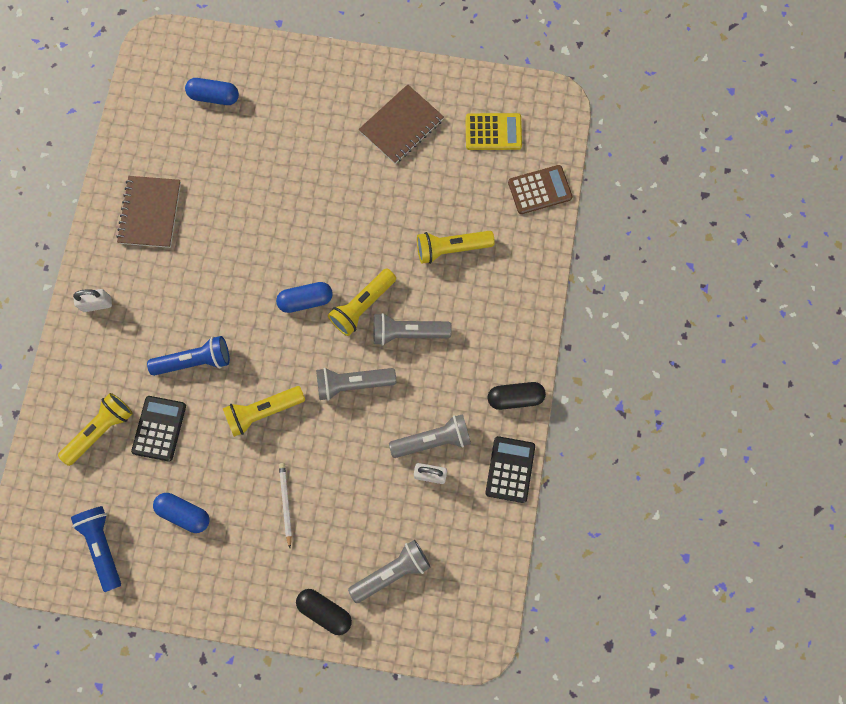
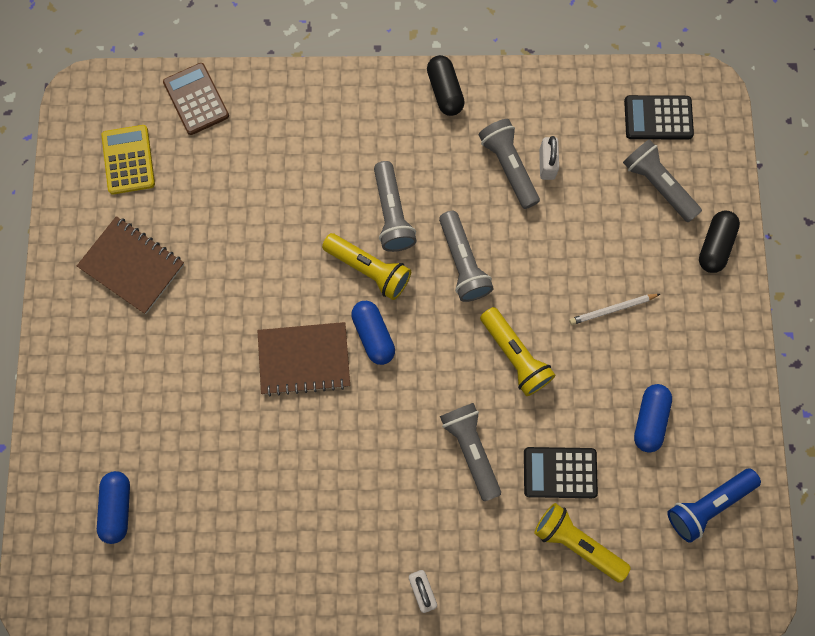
camera: 100 degrees left, 0 degrees up
brown notebook [116,176,181,248] -> brown notebook moved to [257,322,350,396]
blue flashlight [147,336,230,376] -> grey flashlight [440,403,501,501]
yellow flashlight [417,231,495,264] -> none
black calculator [485,436,535,503] -> black calculator moved to [624,95,694,140]

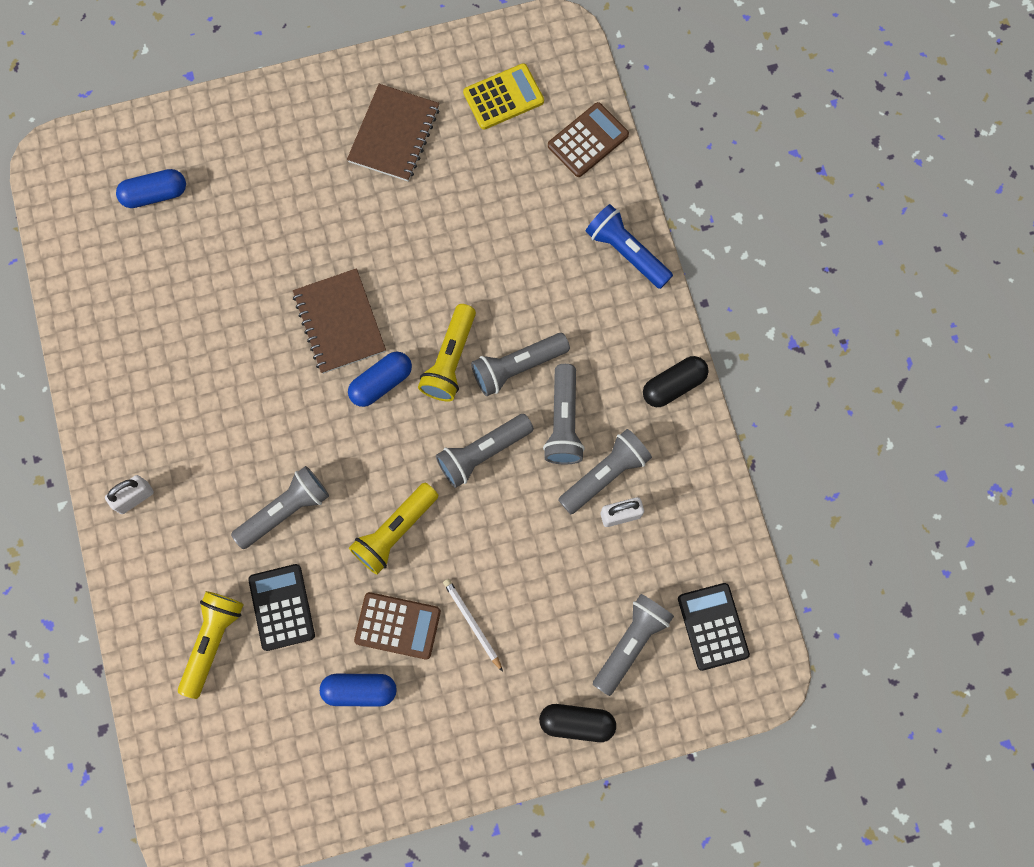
camera: 75 degrees right, 0 degrees up
blue flashlight [667,468,761,543] -> blue flashlight moved to [585,204,673,289]
none -> brown calculator [354,592,441,660]
none -> grey flashlight [543,364,585,464]

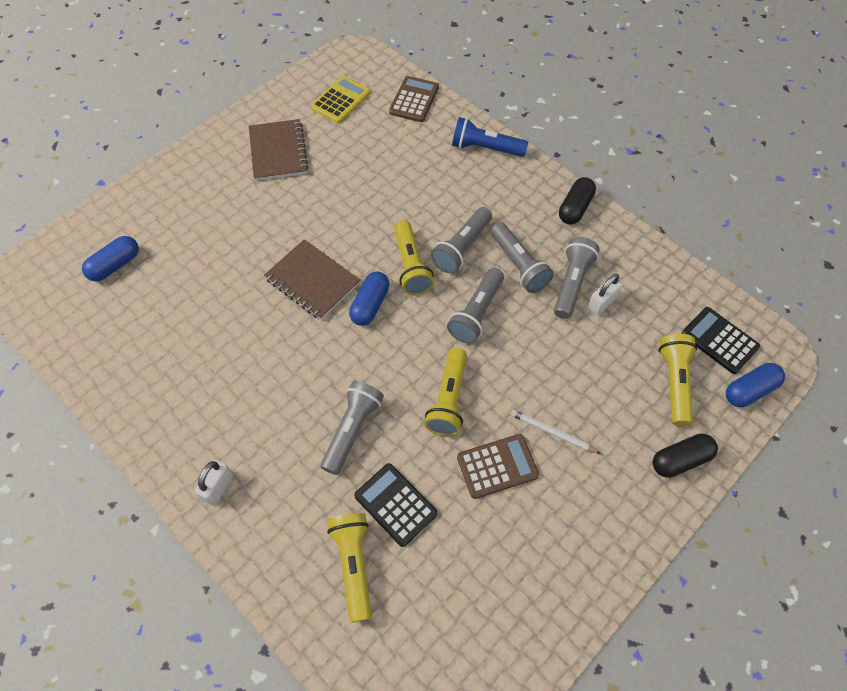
camera: 30 degrees left, 15 degrees down
blue capsule [320,674,397,707] -> blue capsule moved to [726,363,785,407]
grey flashlight [593,594,674,696] -> yellow flashlight [659,334,697,426]

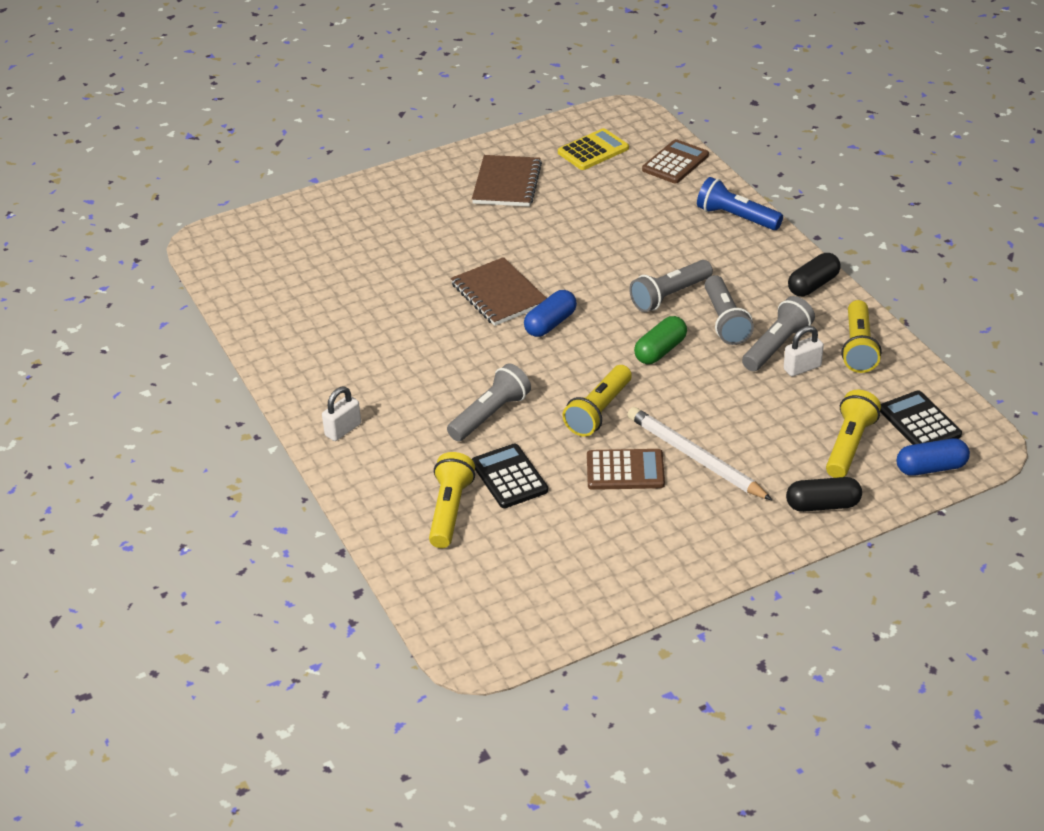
camera: 20 degrees right, 20 degrees down
blue capsule [82,236,139,281] -> none
yellow flashlight [394,220,434,295] -> yellow flashlight moved to [841,300,882,373]
grey flashlight [447,268,504,343] -> green capsule [634,316,687,364]
white pencil [510,410,601,454] -> white pencil [627,407,773,501], size x1.79

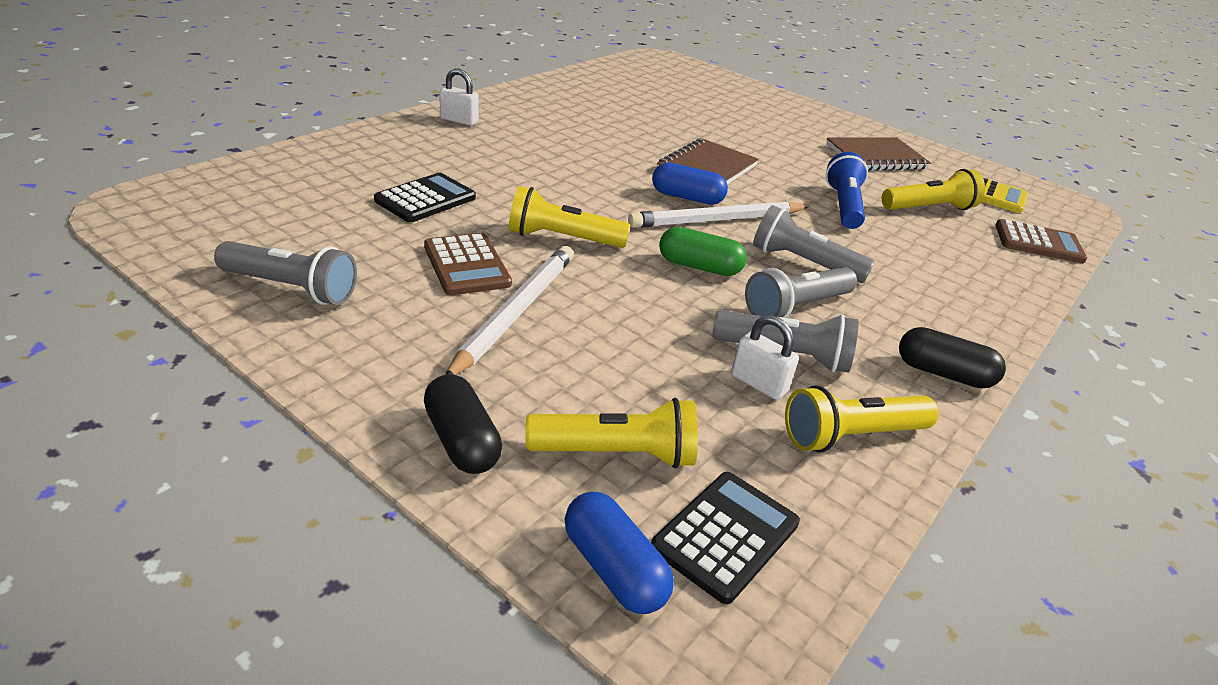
camera: 60 degrees right, 5 degrees down
yellow flashlight [429,452,475,548] -> yellow flashlight moved to [882,169,985,210]
grey flashlight [447,363,531,441] -> grey flashlight moved to [214,241,357,305]
blue flashlight [697,177,783,230] -> blue flashlight moved to [826,152,868,229]
none -> white pencil [628,201,810,228]

